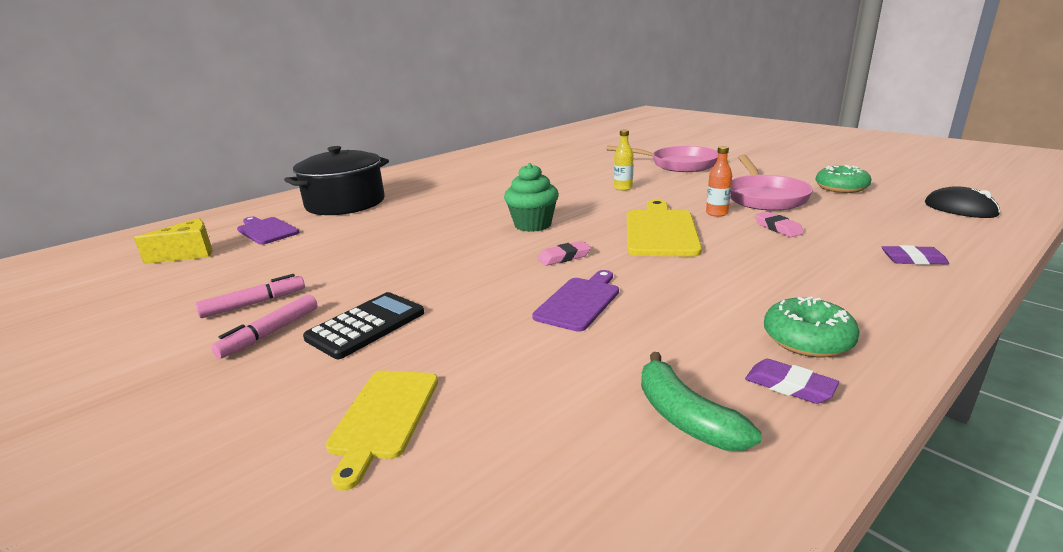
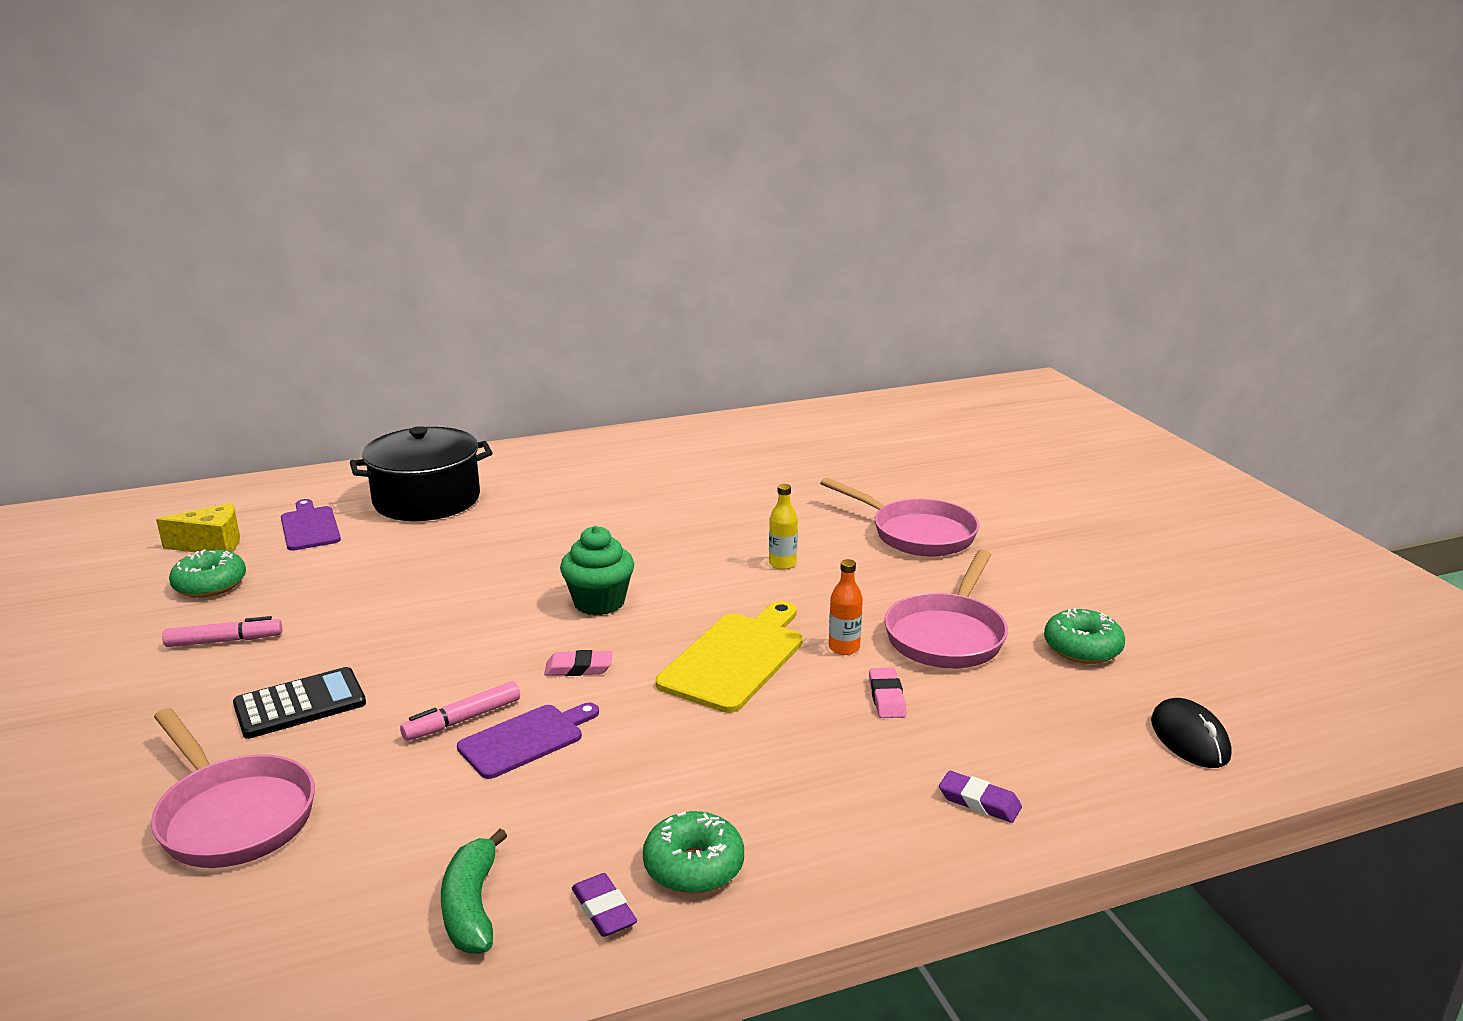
camera: 20 degrees right, 0 degrees up
pink marker [211,294,317,359] -> pink marker moved to [400,681,520,741]
yellow cutting board [326,371,438,491] -> pink pan [151,708,315,868]
none -> green donut [169,549,246,598]

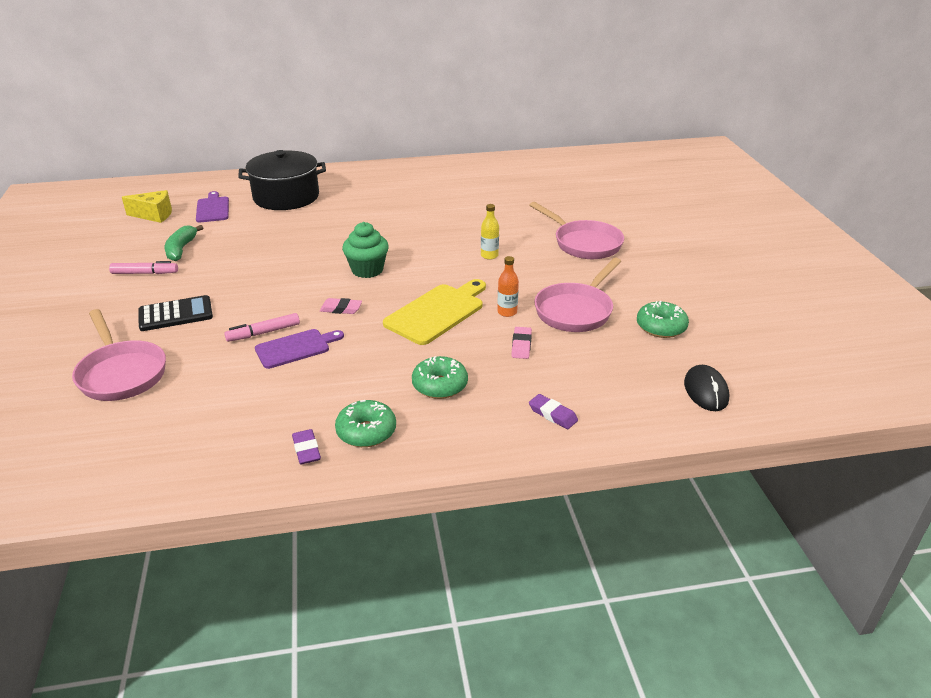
camera: 10 degrees right, 10 degrees up
green donut [169,549,246,598] -> green donut moved to [412,356,468,399]
green banana [441,829,507,954] -> green banana moved to [165,225,203,261]

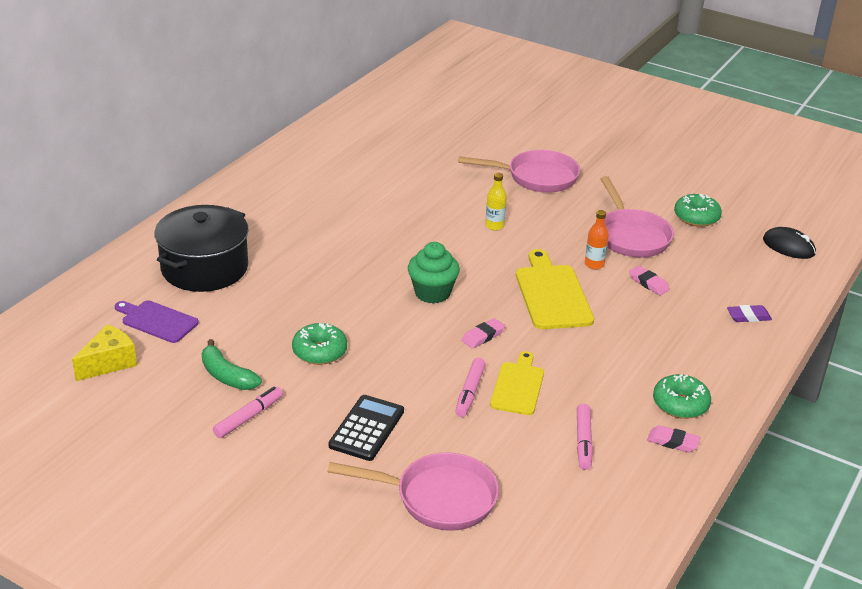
camera: 50 degrees left, 0 degrees up
purple cutting board [255,329,344,369] -> yellow cutting board [490,351,544,415]
purple eraser [292,429,321,464] -> pink eraser [647,425,700,452]
green donut [412,356,468,399] -> green donut moved to [292,323,347,365]
none -> pink marker [577,404,593,470]

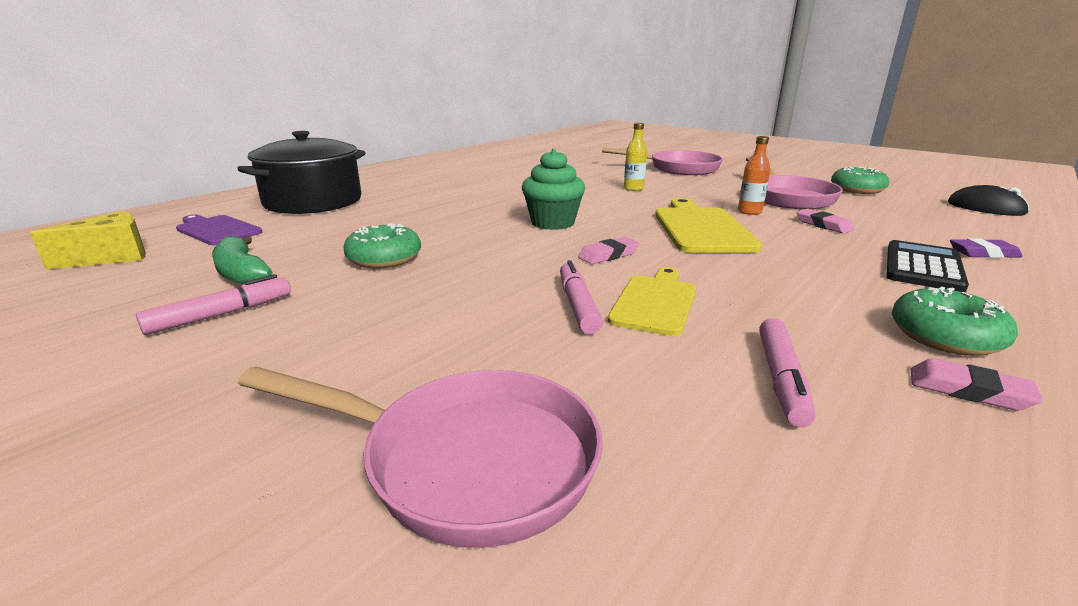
camera: 10 degrees right, 10 degrees down
black calculator [328,395,404,461] -> black calculator moved to [887,240,969,292]
pink marker [455,358,486,417] -> pink marker turned 150 degrees clockwise [560,260,603,334]

